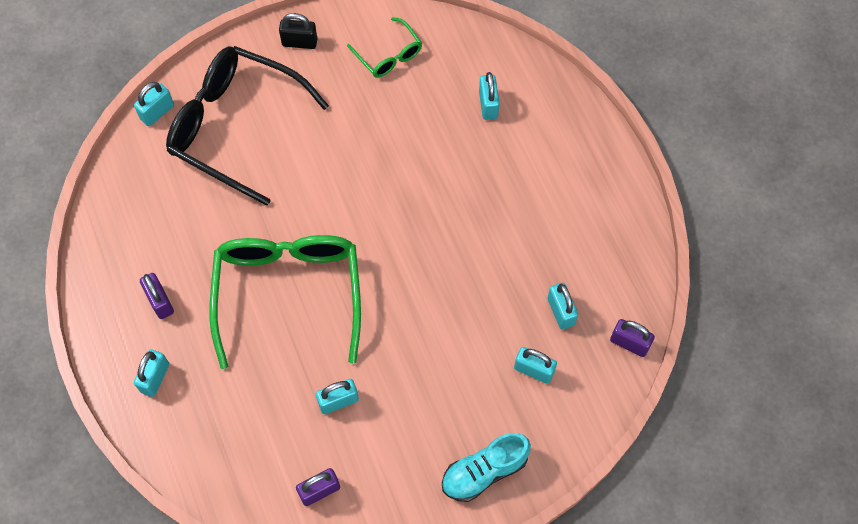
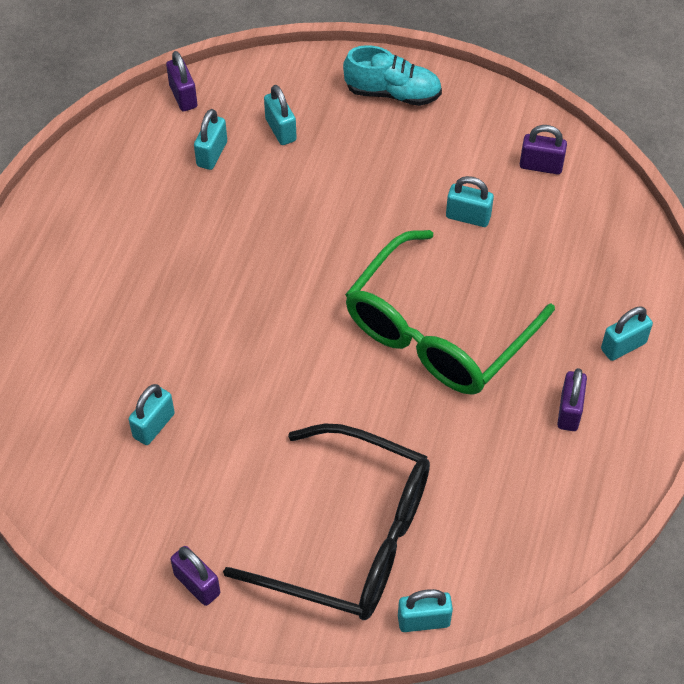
camera: 140 degrees left, 10 degrees down
black glasses [166,46,329,206] -> black glasses turned 45 degrees counterclockwise [223,424,430,620]
black padlock [279,13,317,49] -> purple padlock [171,546,220,606]
green glasses [347,17,422,78] -> none
turquoise padlock [479,72,500,120] -> turquoise padlock moved to [128,384,175,445]

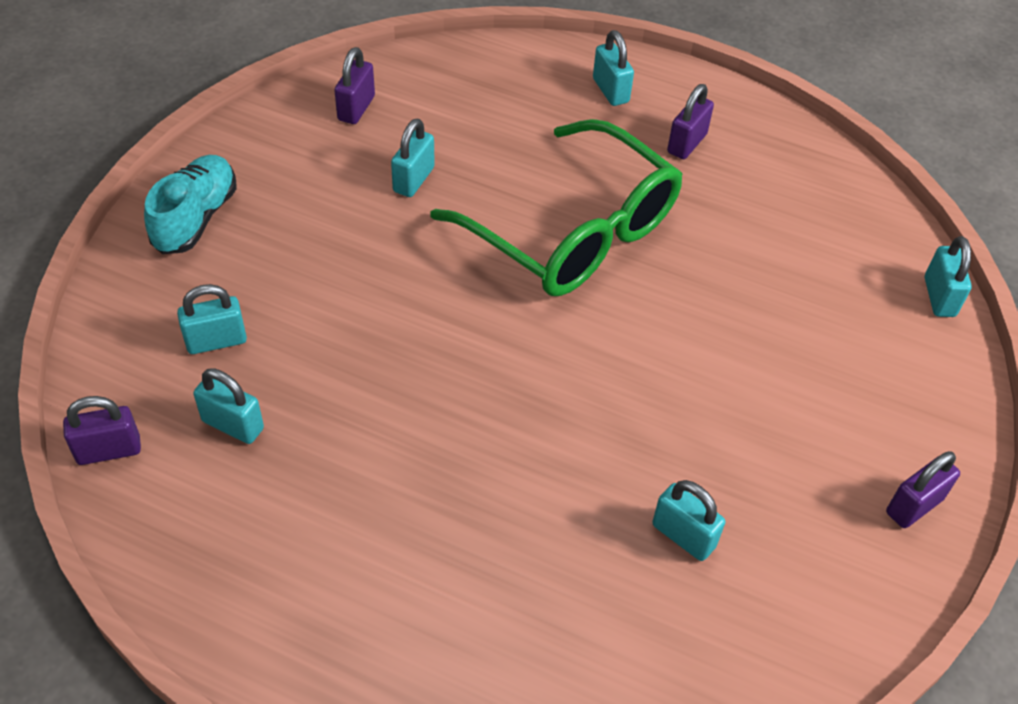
camera: 85 degrees left, 5 degrees down
black glasses [223,424,430,620] -> none
purple padlock [557,368,587,431] -> purple padlock turned 75 degrees counterclockwise [667,84,714,159]

